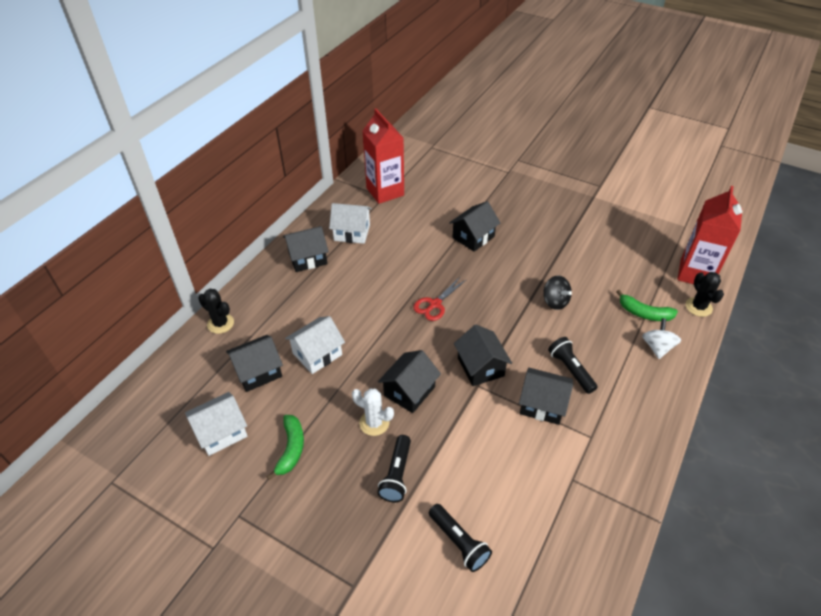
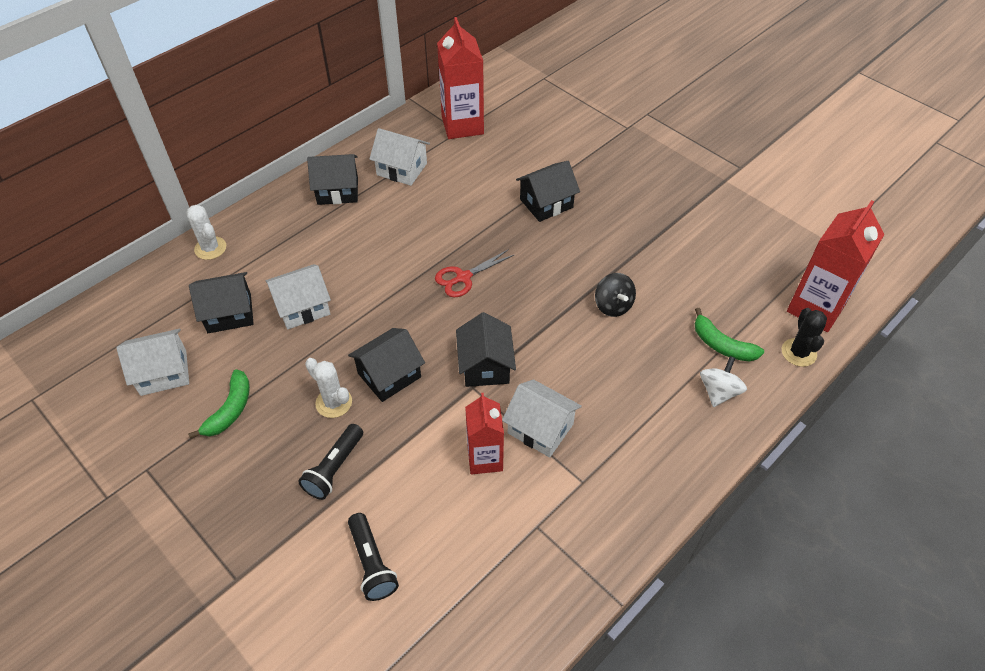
camera: 15 degrees right, 5 degrees up
black cactus [198,289,234,334] -> white cactus [186,205,226,260]
black house [519,368,573,425] -> white house [502,379,582,458]
black flashlight [548,337,598,394] -> none
none -> red carton [465,393,504,475]

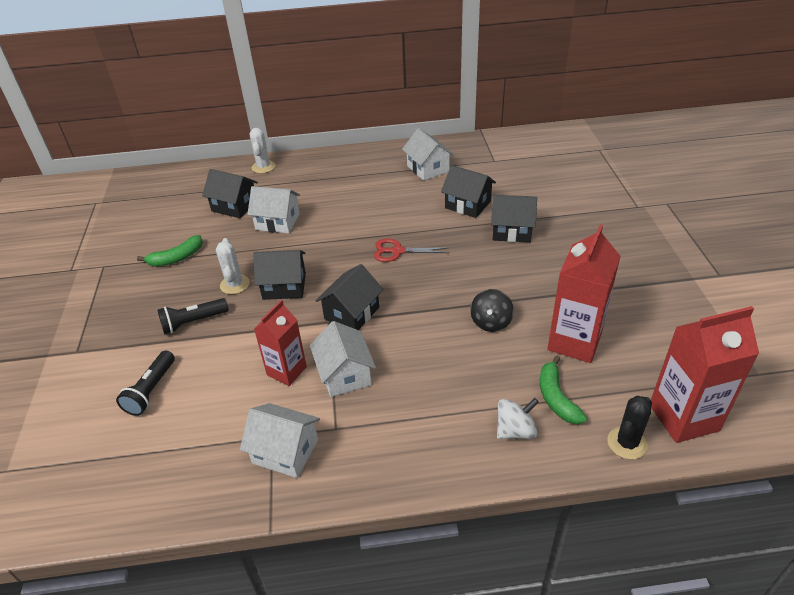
camera: 40 degrees right, 10 degrees down
white house [116,329,189,396] -> white house moved to [240,403,320,478]
black house [307,154,358,205] -> black house moved to [441,165,496,218]
red carton [437,17,484,139] -> red carton moved to [547,225,621,363]

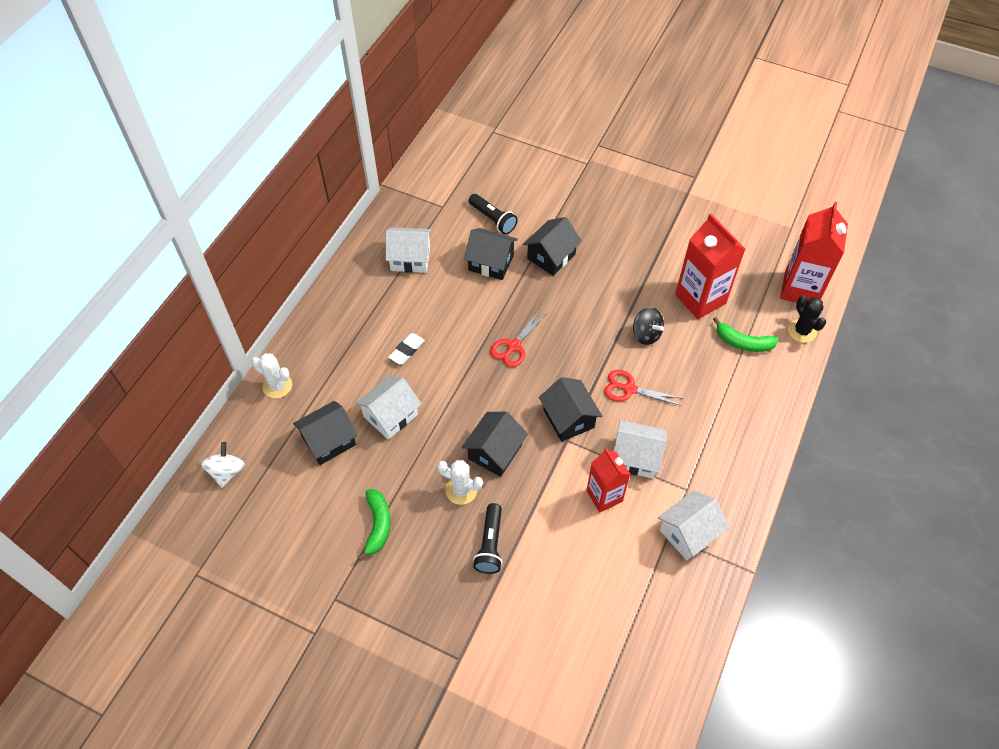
camera: 60 degrees left, 15 degrees up
black flashlight [116,351,175,416] -> black flashlight moved to [469,194,518,235]
black house [441,165,496,218] -> black house turned 45 degrees clockwise [464,228,518,280]
white spinning top [497,398,539,439] -> white spinning top moved to [201,442,245,488]
none -> white eraser [388,333,425,364]
none -> red scissors [604,370,684,406]

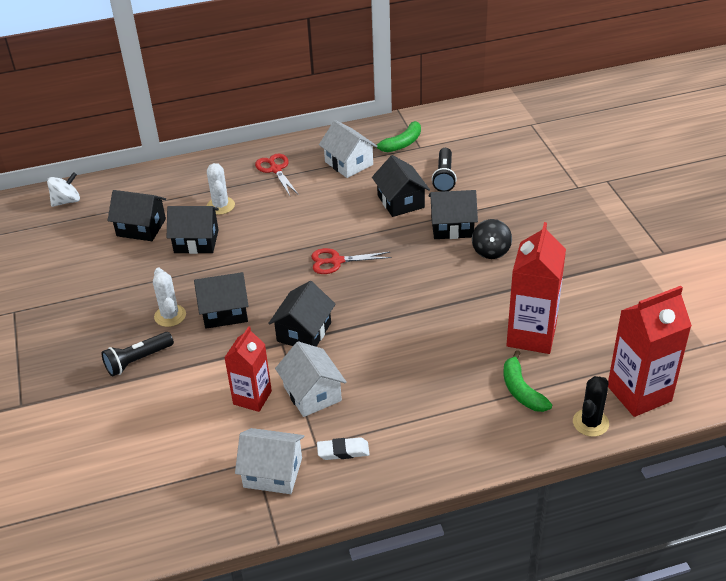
camera: 50 degrees right, 15 degrees down
white cactus [252,353,292,398] -> white cactus moved to [207,163,235,215]
white house [355,375,421,440] -> black house [167,206,219,254]
green banana [357,489,391,561] -> green banana moved to [373,121,421,152]
white eraser [388,333,425,364] -> white eraser moved to [317,437,370,460]
red scissors [604,370,684,406] -> red scissors moved to [255,154,299,196]
black spinning top [633,307,664,345] -> black spinning top moved to [472,219,512,259]

